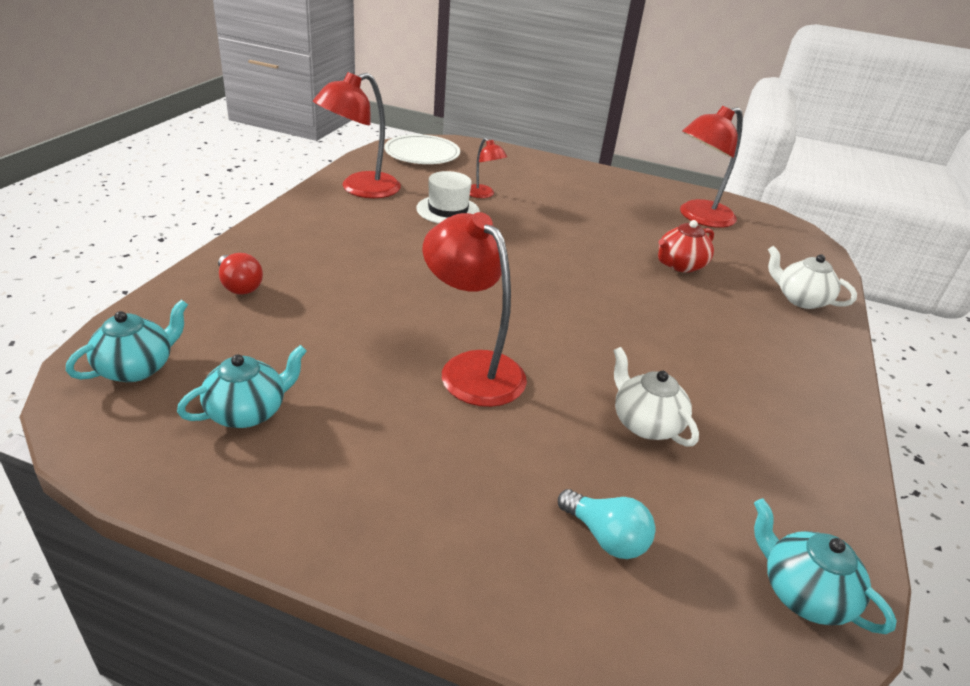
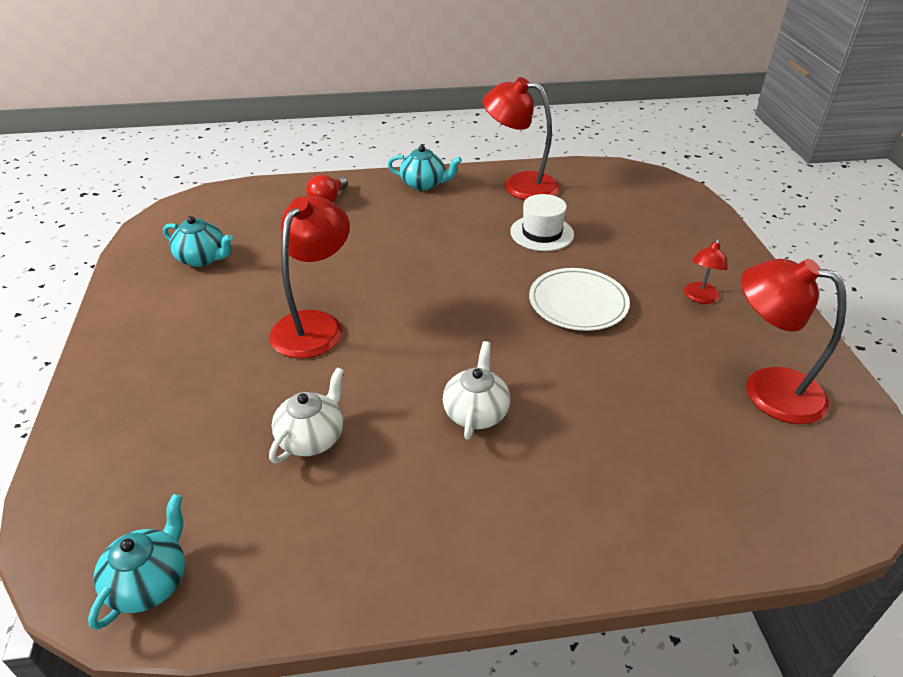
camera: 65 degrees right, 5 degrees up
turquoise teapot [66,300,188,382] -> turquoise teapot moved to [388,145,462,191]
white plate [384,134,460,164] -> white plate moved to [529,268,630,331]
red lamp [470,138,507,198] -> red lamp moved to [684,238,727,304]
turquoise light bulb [558,489,656,559] -> none
red teapot [658,220,714,273] -> none
white teapot [768,246,857,309] -> white teapot moved to [443,341,510,440]

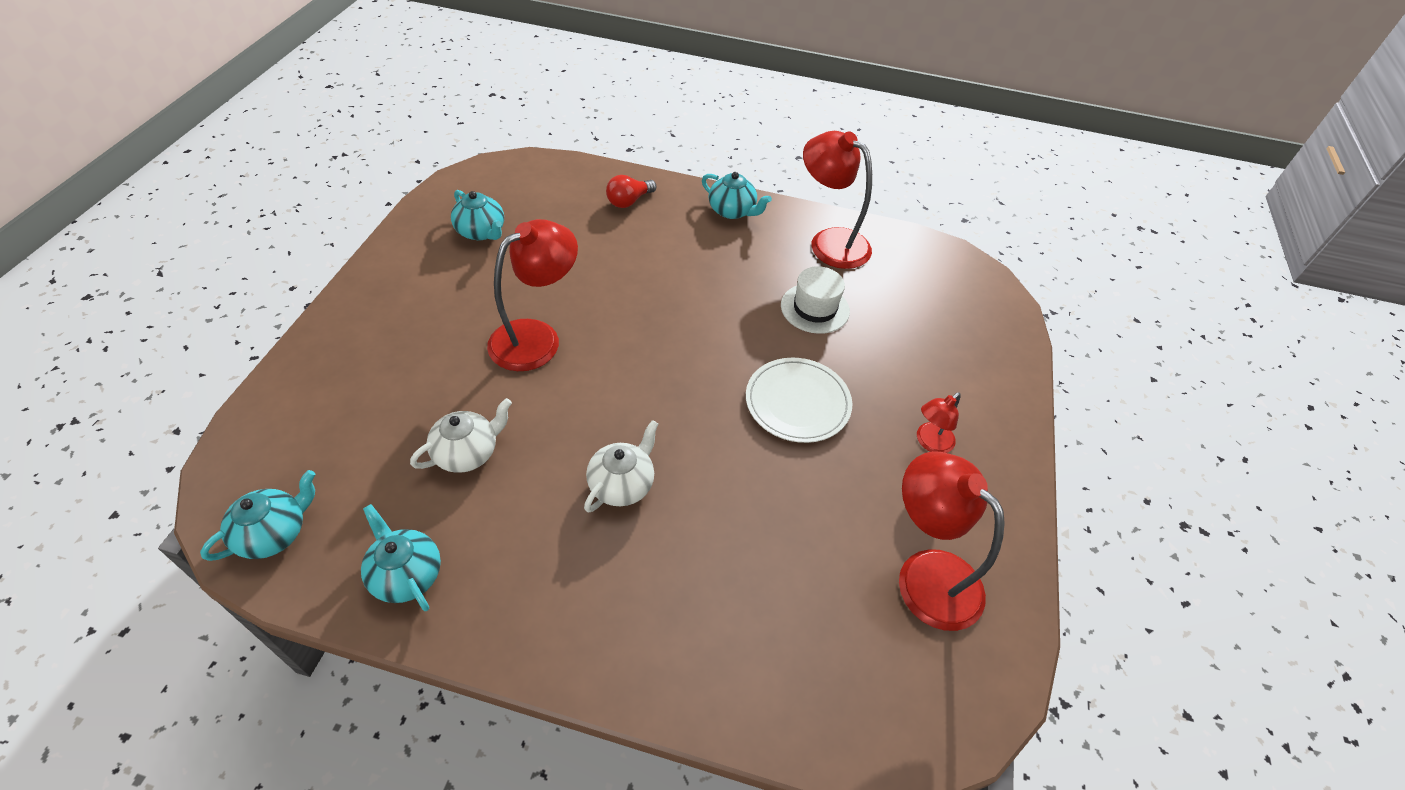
camera: 20 degrees right, 10 degrees up
none -> turquoise teapot [361,504,441,611]

